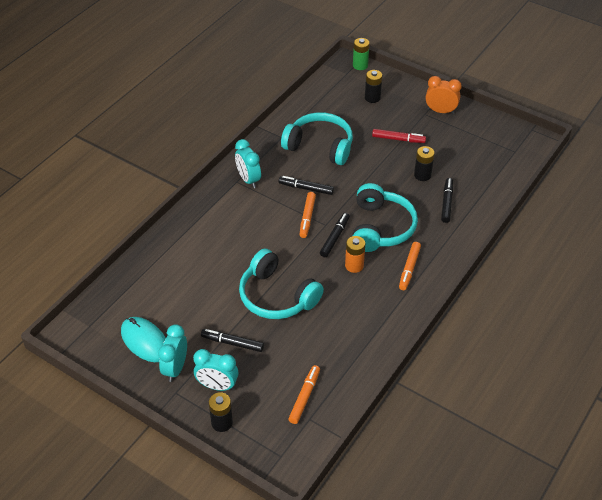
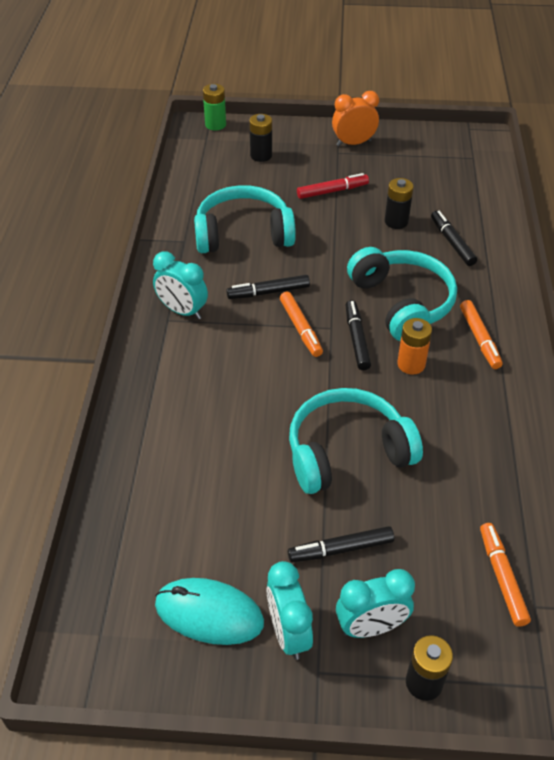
camera: 30 degrees left, 0 degrees up
turquoise headphones [239,249,324,319] -> turquoise headphones turned 150 degrees clockwise [289,388,423,494]

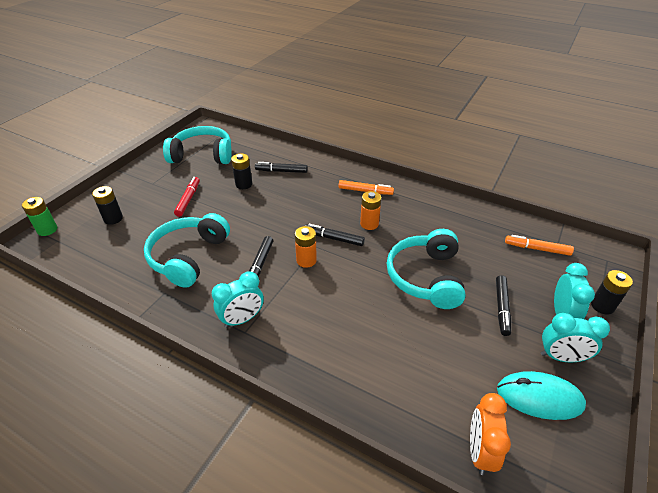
camera: 65 degrees left, 5 degrees down
turquoise mouse [155,578,264,645] -> turquoise mouse turned 60 degrees clockwise [497,371,586,420]
orange marker [280,291,323,357] -> orange battery [295,226,317,268]
orange clock [332,91,379,146] -> orange clock moved to [470,393,511,475]
turquoise headphones [347,247,457,341] -> turquoise headphones moved to [163,126,232,164]

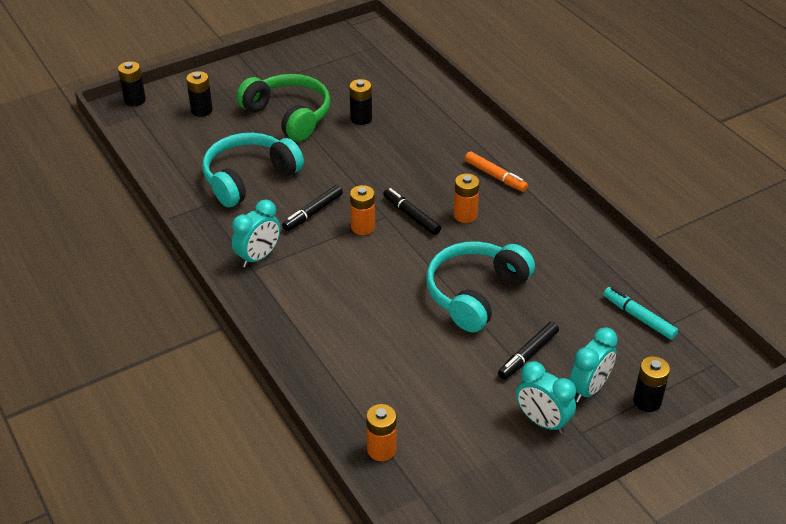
camera: 30 degrees right, 0 degrees up
green battery [22,197,57,236] -> black battery [118,61,146,106]
turquoise headphones [163,126,232,164] -> none
red marker [174,177,200,217] -> green headphones [236,74,331,142]
turquoise clock [212,271,264,328] -> turquoise clock turned 45 degrees counterclockwise [232,199,280,268]
black marker [255,162,308,173] -> none
orange clock [470,393,511,475] -> orange battery [366,404,397,461]
turquoise mouse [497,371,586,420] -> none
orange marker [505,235,574,256] -> turquoise marker [603,287,678,340]

